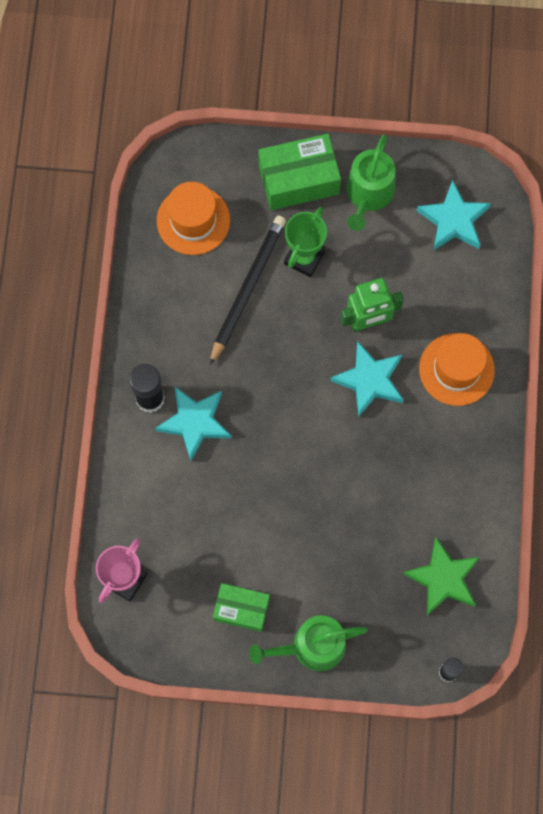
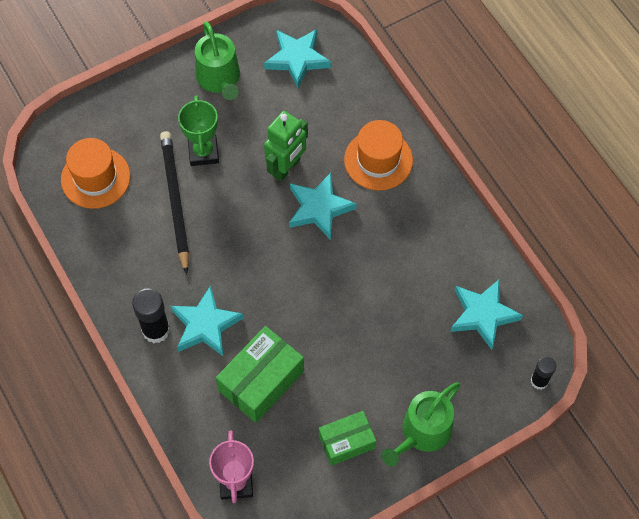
camera: 35 degrees left, 10 degrees down
green box [258,134,341,210] -> green box moved to [216,326,304,423]
green star [403,537,480,616] -> turquoise star [450,279,523,350]

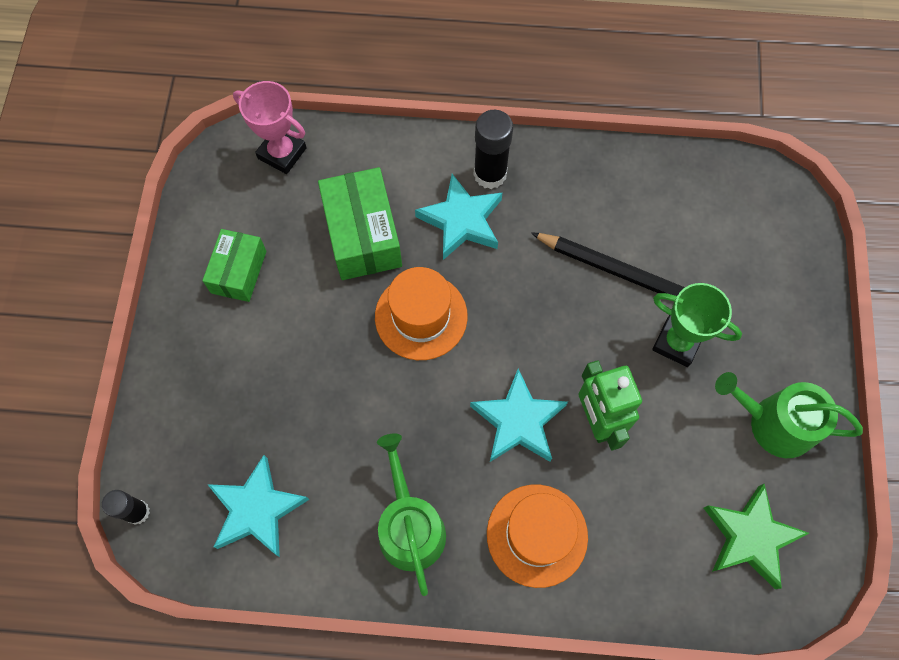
camera: 125 degrees right, 5 degrees up
orange hat [61,138,130,209] -> orange hat moved to [375,267,468,360]
turquoise star [264,29,331,88] -> green star [704,484,809,589]
green watering can [382,383,460,467] -> green watering can moved to [377,433,446,596]

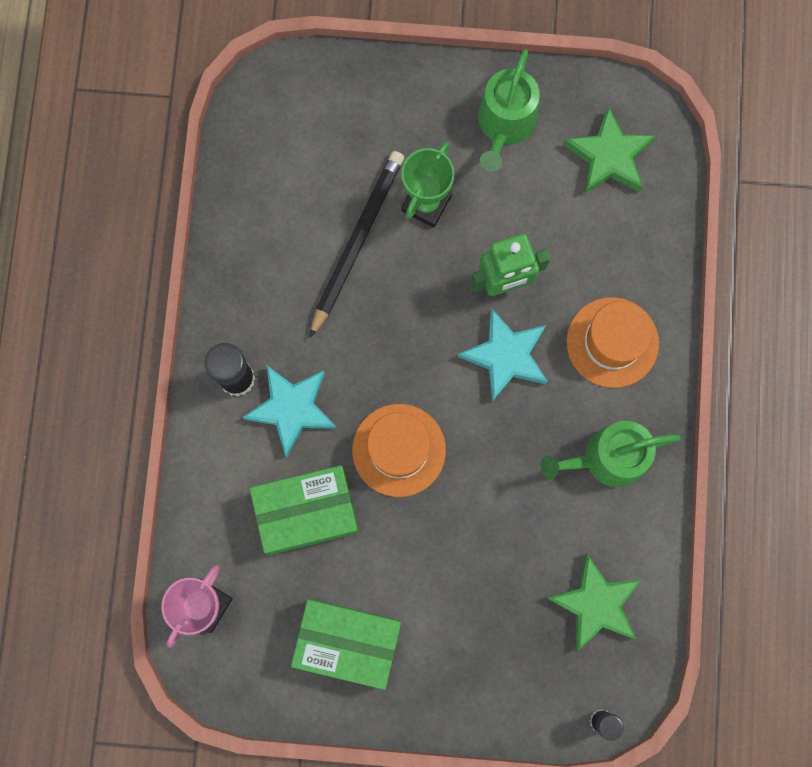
camera: 90 degrees left, 10 degrees up
green box [202,229,267,302] -> green box [291,599,401,690], size x1.54
turquoise star [207,455,309,557] -> green star [547,554,642,651]

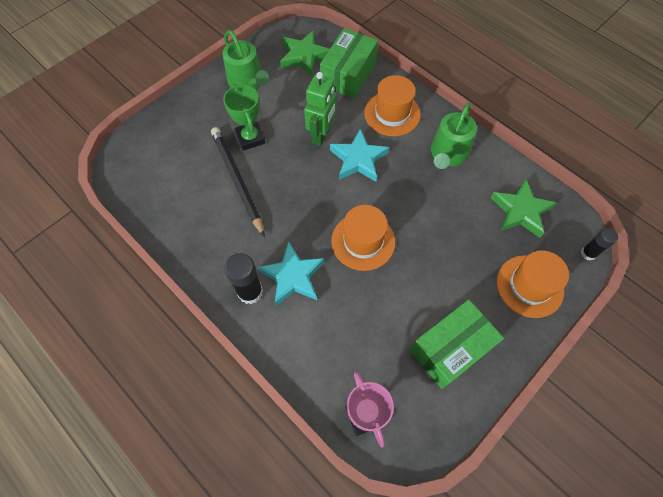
camera: 50 degrees left, 15 degrees down
green box [249,465,359,555] -> green box moved to [320,28,378,99]
none -> orange hat [497,250,569,318]

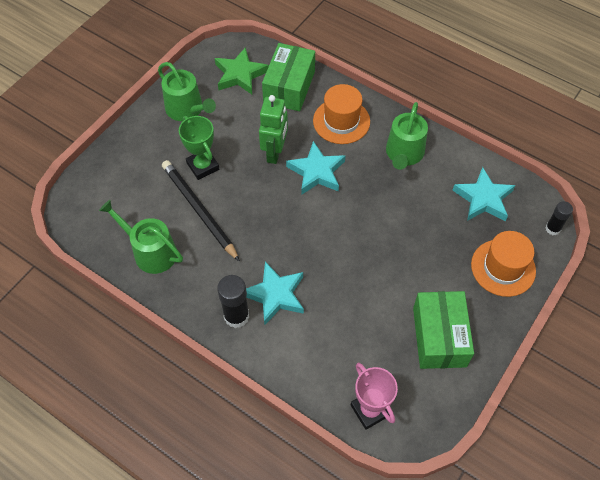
camera: 10 degrees left, 5 degrees down
orange hat [331,205,395,271] -> none
green box [410,299,504,389] -> green box turned 45 degrees counterclockwise [413,291,474,369]
green star [491,179,557,238] -> turquoise star [453,167,515,221]
none -> green watering can [99,200,183,274]

